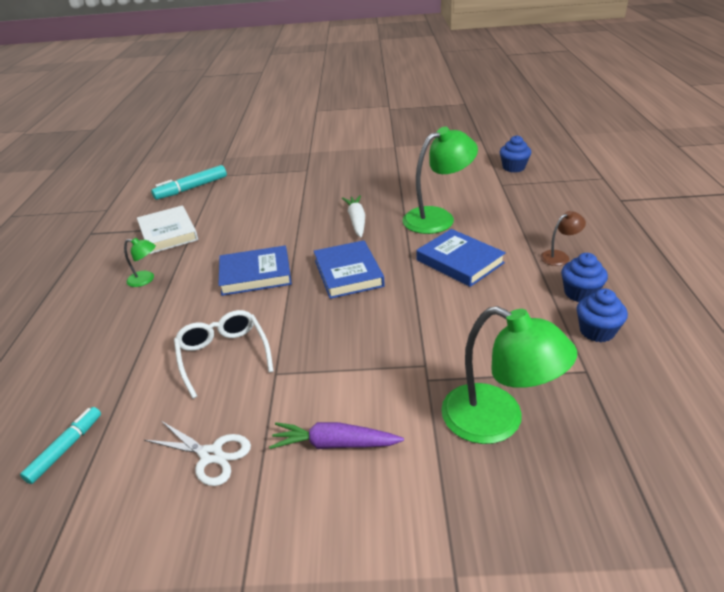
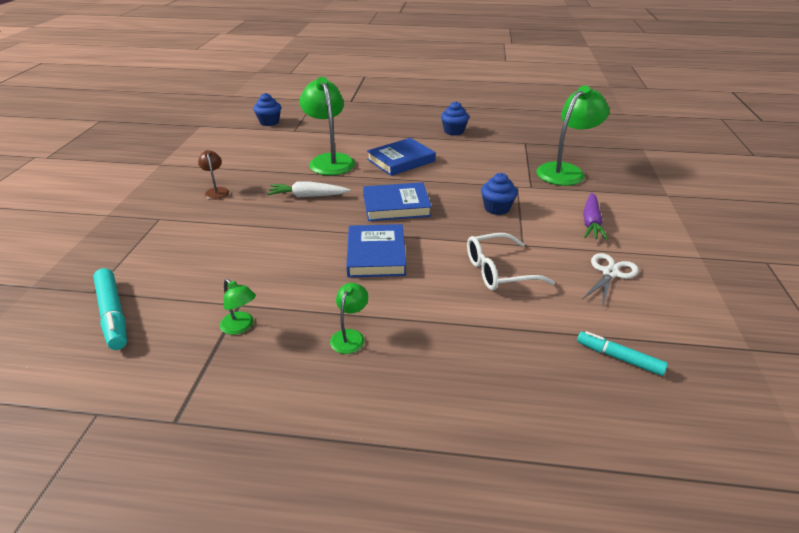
camera: 85 degrees left, 0 degrees up
white book [137,205,198,254] -> green lamp [220,279,256,335]
brown lamp [540,211,586,266] -> brown lamp moved to [198,150,229,200]
blue cupcake [577,289,628,342] -> blue cupcake moved to [481,173,518,215]

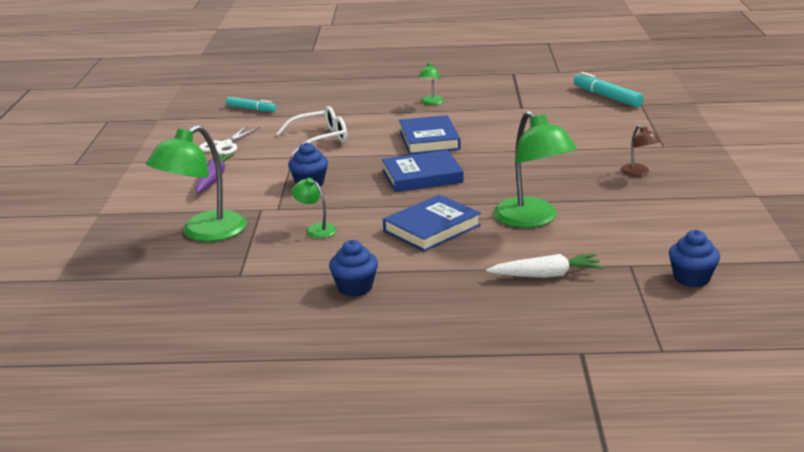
camera: 175 degrees right, 10 degrees down
green lamp [220,279,256,335] -> green lamp moved to [291,178,337,238]
white carrot [267,181,350,197] -> white carrot moved to [486,254,603,278]

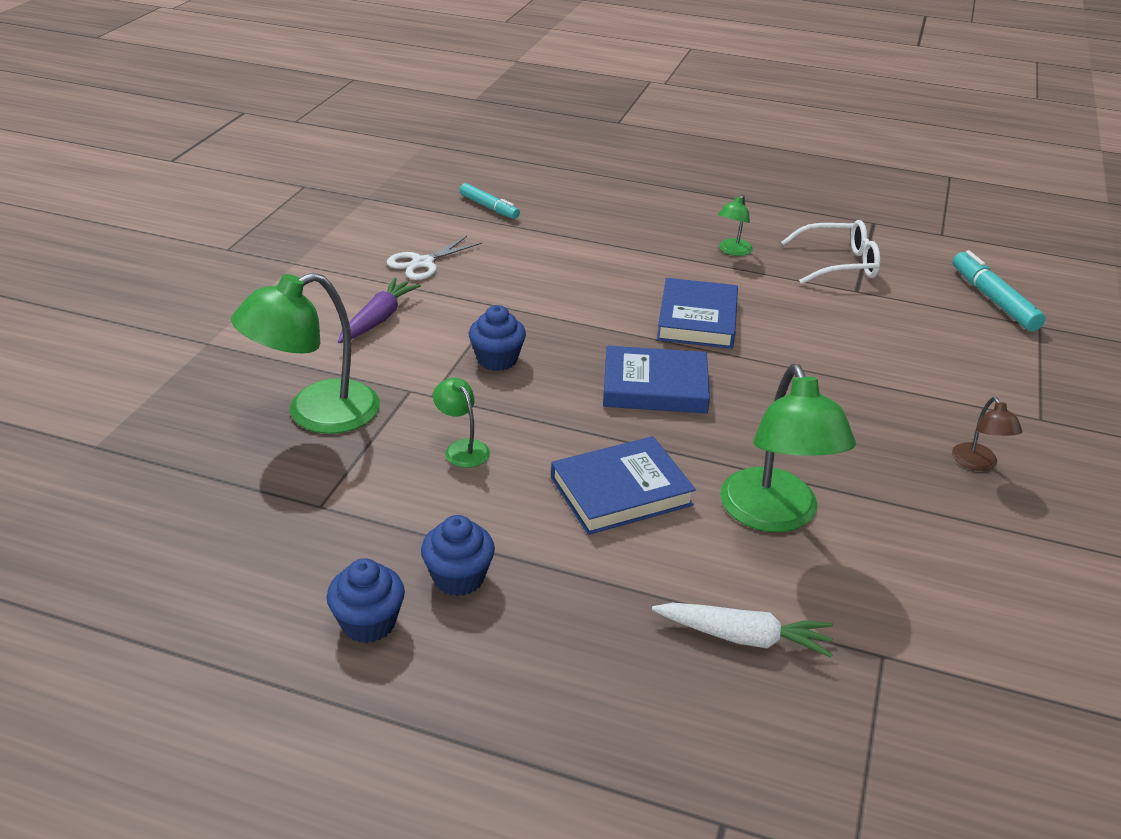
camera: 15 degrees right, 10 degrees up
white glasses [276,106,347,155] -> white glasses moved to [781,220,881,284]
blue cupcake [669,230,720,287] -> blue cupcake moved to [327,558,405,643]

